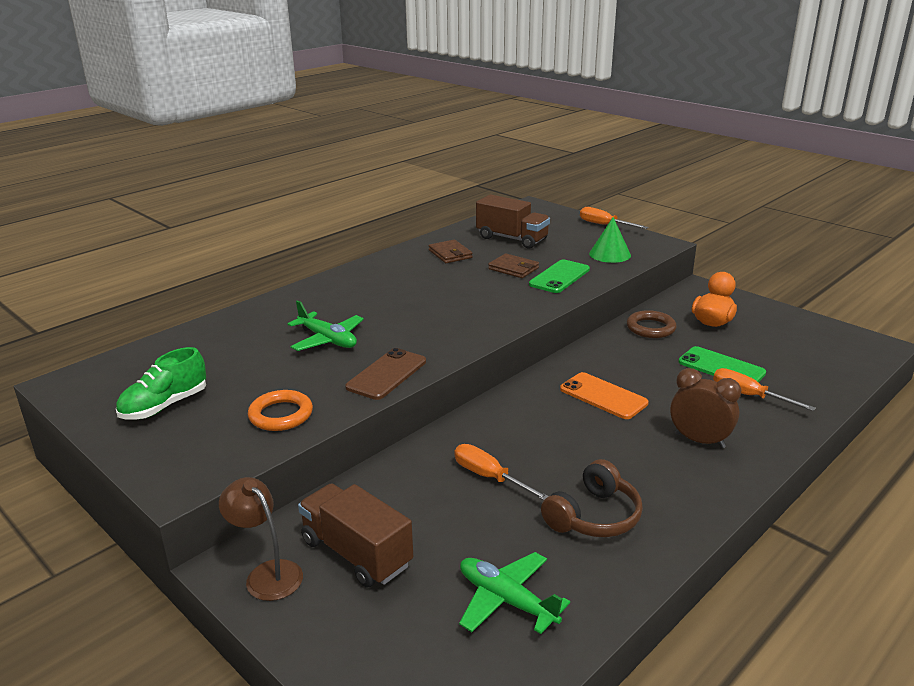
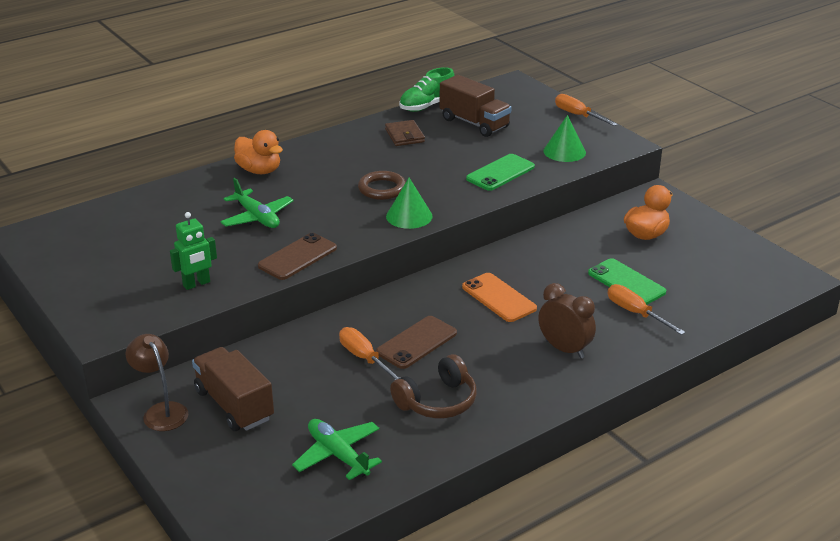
camera: 10 degrees right, 5 degrees up
green shoe [116,347,206,420] -> green shoe moved to [399,67,455,112]
orange ring [248,390,313,431] -> green robot [170,212,217,290]
brown wallet [488,253,539,278] -> none
brown ring [627,310,676,338] -> brown ring moved to [358,171,406,200]
none -> orange duck [234,130,283,174]
none -> brown phone [376,316,457,369]
none -> green cone [386,178,433,229]

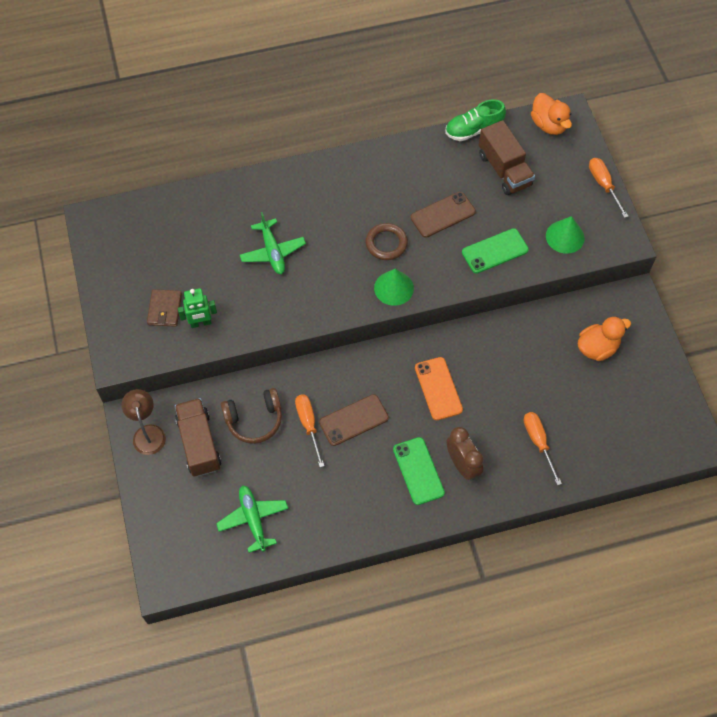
camera: 20 degrees right, 30 degrees up
orange duck [234,130,283,174] -> orange duck moved to [531,93,572,135]
brown phone [258,233,337,280] -> brown phone moved to [411,192,476,238]
brown wallet [385,120,425,146] -> brown wallet moved to [147,289,182,327]
brown headphones [390,354,477,418] -> brown headphones moved to [221,388,282,444]
green phone [588,258,666,305] -> green phone moved to [393,437,445,505]

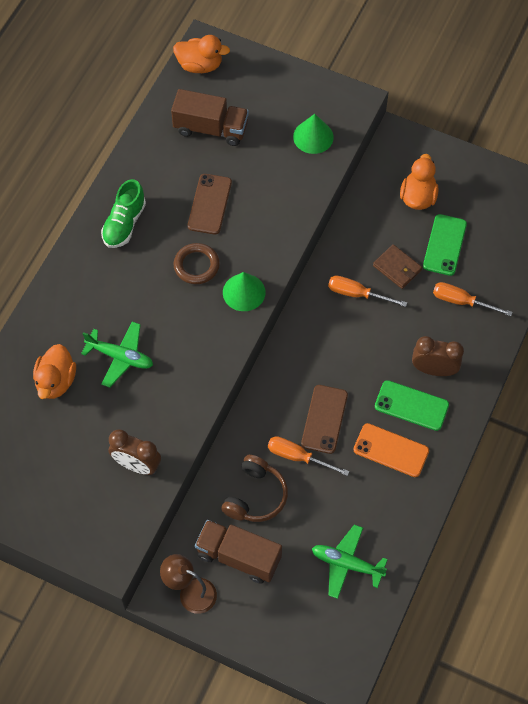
camera: 50 degrees left, 0 degrees up
brown wallet [147,289,182,327] -> brown wallet moved to [373,244,422,289]
green robot [178,288,217,328] -> brown clock [109,429,161,475]
orange phone [415,357,463,420] -> orange phone moved to [353,423,429,477]
green shoe [445,100,506,141] -> green shoe moved to [101,179,146,248]
green phone [462,228,529,274] -> green phone moved to [423,214,467,276]
orange screwdriver [589,158,628,218] -> orange screwdriver moved to [328,276,407,307]
none -> orange duck [33,344,76,399]

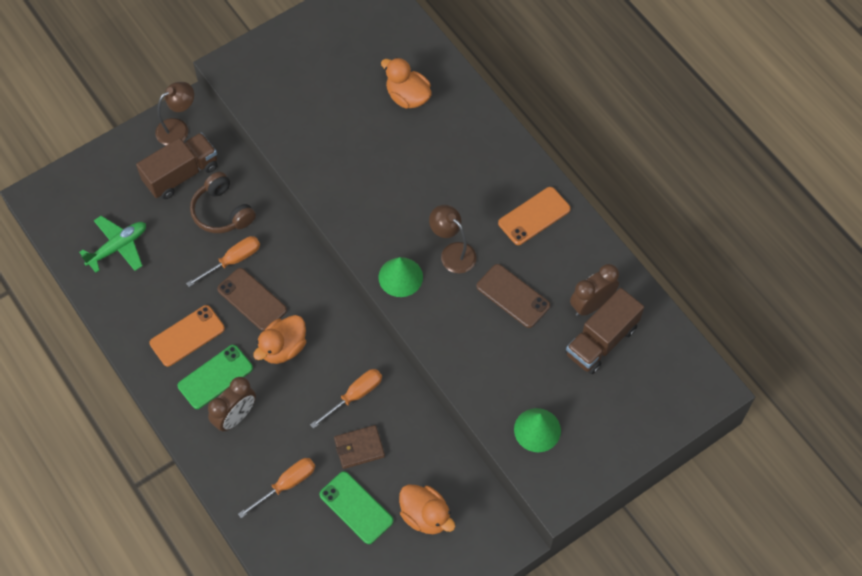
camera: 120 degrees right, 0 degrees up
green plane [81,322,153,388] -> none
green shoe [101,179,146,248] -> orange phone [498,187,571,245]
brown clock [109,429,161,475] -> brown clock moved to [570,264,619,316]
orange duck [173,35,230,73] -> orange duck moved to [253,315,306,364]
brown ring [174,243,220,284] -> brown lamp [429,205,477,273]

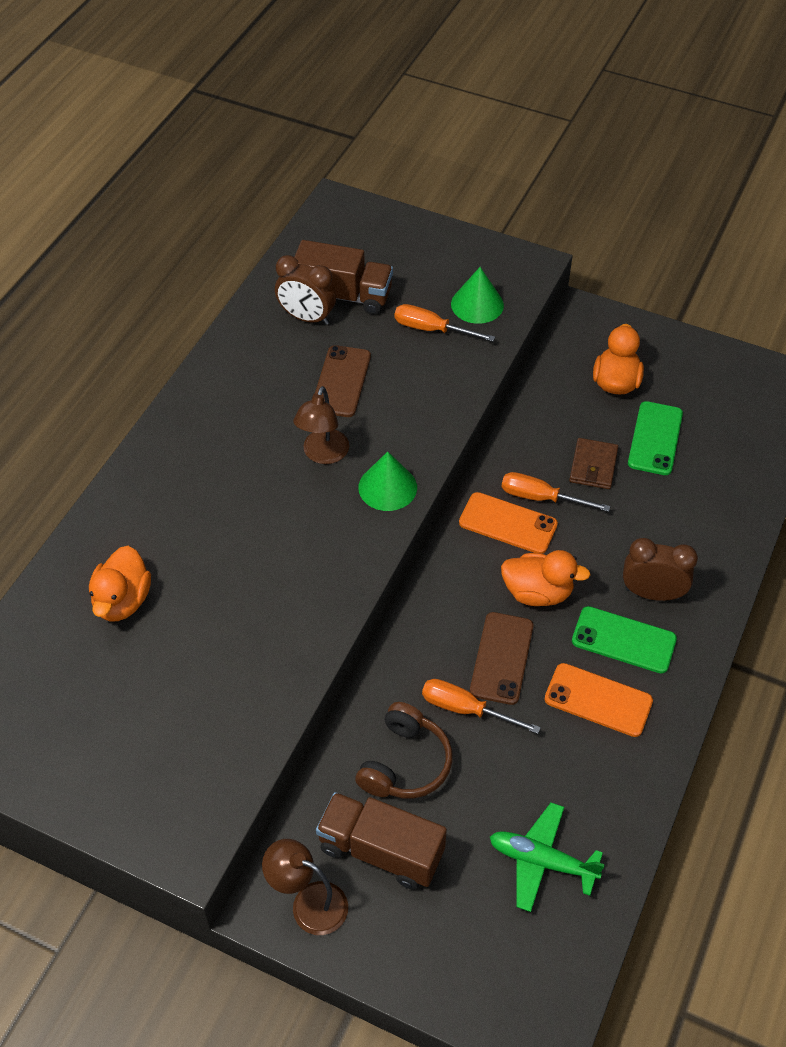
camera: 120 degrees left, 10 degrees down
orange screwdriver [238,458,315,518] -> orange screwdriver moved to [395,304,495,342]
brown wallet [334,425,385,469] -> brown wallet turned 60 degrees clockwise [569,438,618,489]
orange phone [498,187,571,245] -> orange phone moved to [459,492,558,554]

